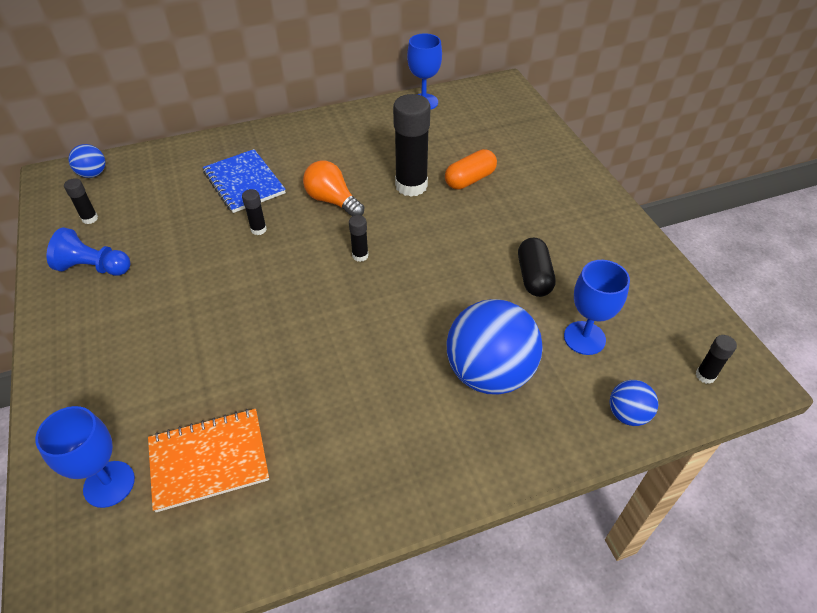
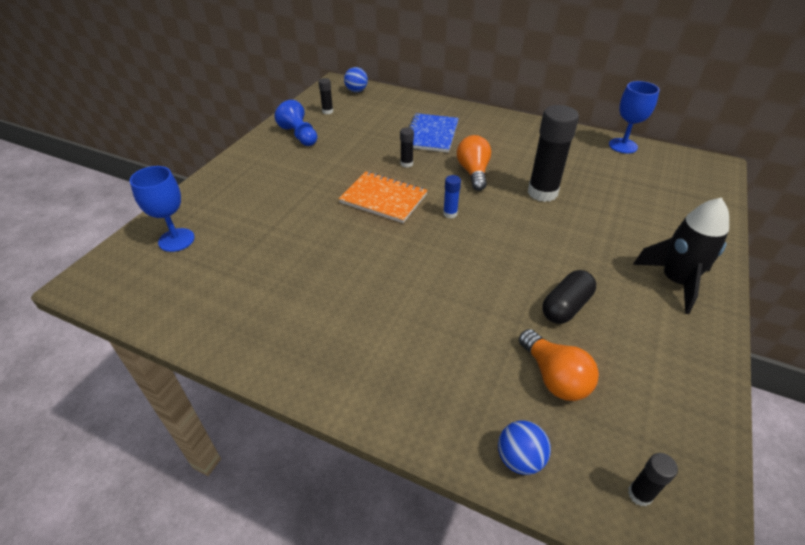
camera: 45 degrees right, 5 degrees down
orange notebook [148,409,269,512] -> orange notebook moved to [339,172,428,223]
black glue stick [349,215,369,262] -> blue glue stick [443,175,461,218]
orange capsule [445,149,497,190] -> none
blue ball [447,299,543,395] -> none
blue goblet [564,260,630,355] -> orange light bulb [519,329,599,401]
none -> black rocket [633,198,729,314]

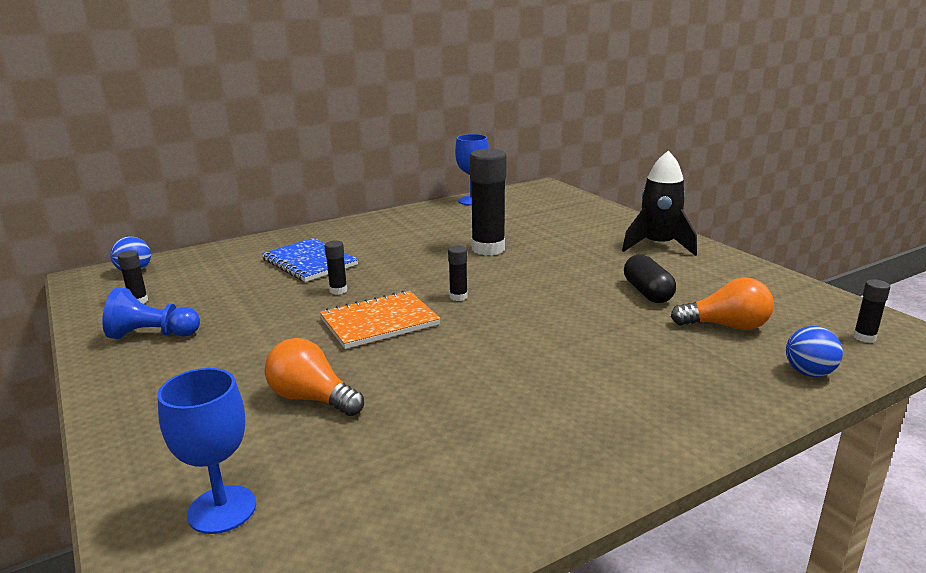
camera: 55 degrees left, 20 degrees down
blue glue stick [443,175,461,218] -> black glue stick [448,246,468,301]
orange light bulb [457,135,491,191] -> orange light bulb moved to [264,338,364,416]

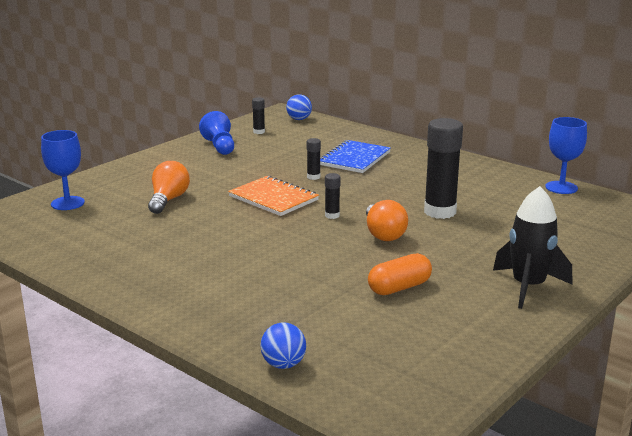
camera: 70 degrees right, 0 degrees up
black capsule [624,254,676,303] -> orange capsule [368,253,432,295]
orange light bulb [671,277,774,330] -> orange light bulb moved to [366,200,408,241]
black glue stick [853,279,890,343] -> none

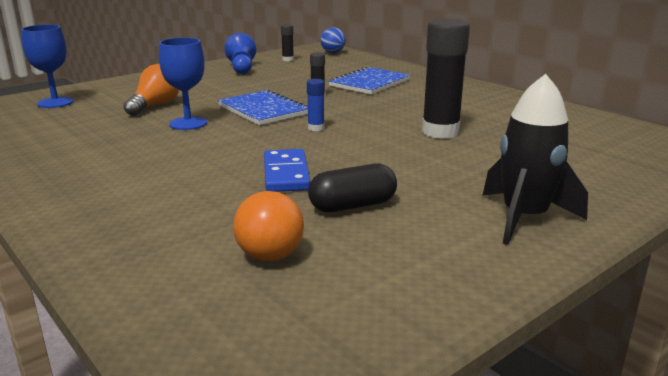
camera: 10 degrees right, 0 degrees up
orange notebook [228,176,319,216] -> blue notebook [218,89,308,125]
blue ball [260,322,306,369] -> none
black glue stick [325,173,340,219] -> blue glue stick [307,79,325,131]
orange light bulb [366,200,408,241] -> orange light bulb moved to [233,191,304,261]
orange capsule [368,253,432,295] -> black capsule [308,164,397,212]
blue goblet [545,117,587,194] -> blue goblet moved to [159,38,207,130]
none -> blue domino [264,149,311,192]

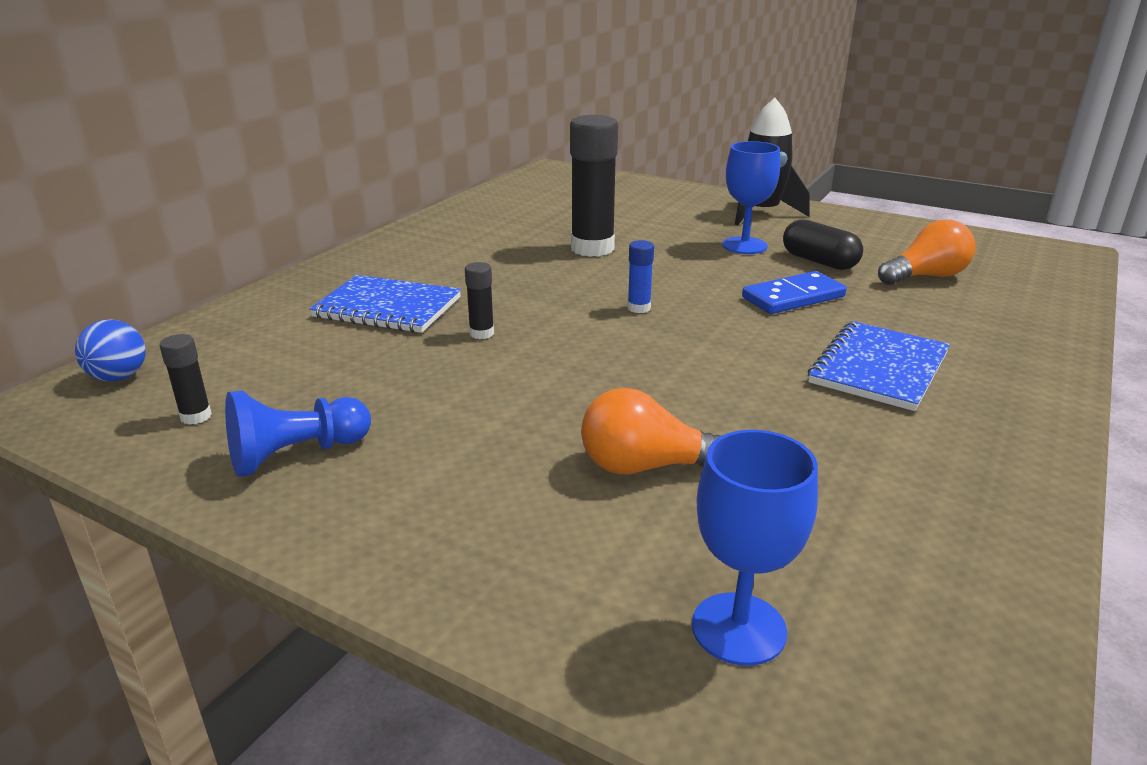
camera: 110 degrees left, 5 degrees up
blue goblet [159,38,207,130] -> blue goblet moved to [722,141,780,254]
blue notebook [218,89,308,125] -> blue notebook moved to [808,321,950,411]

